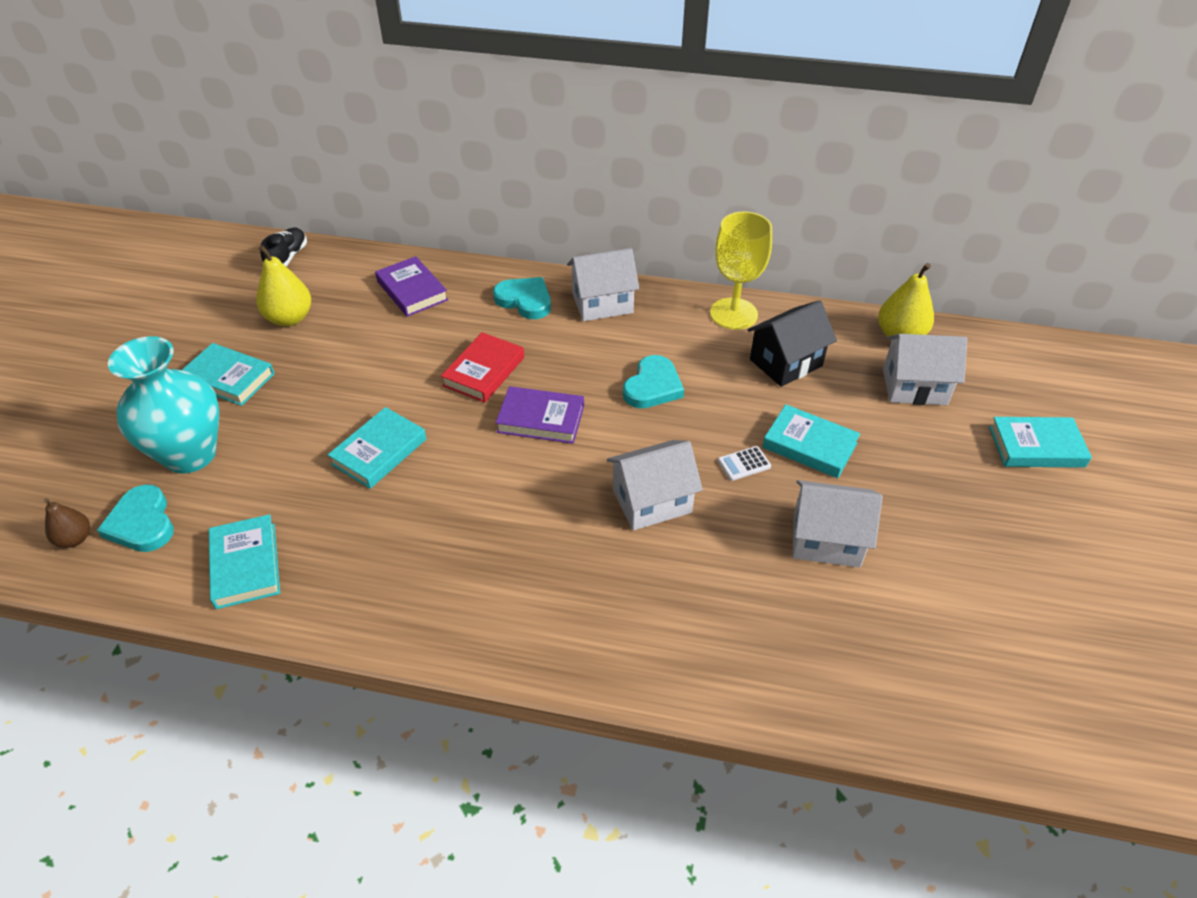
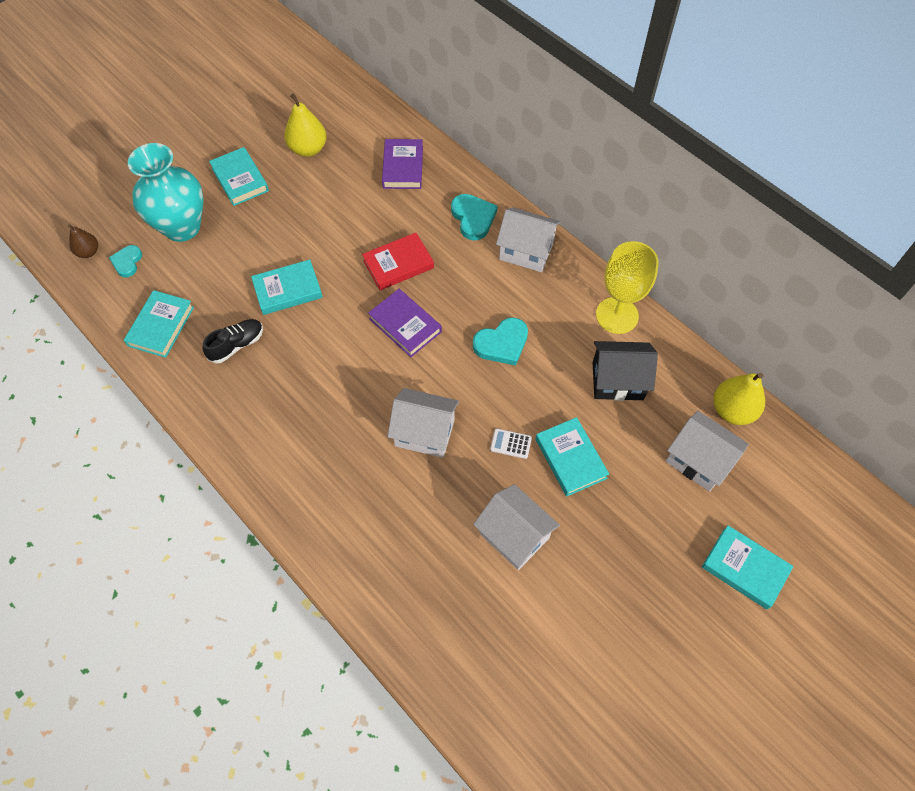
camera: 35 degrees right, 15 degrees up
turquoise heart [97,484,174,552] -> turquoise heart [109,245,142,277], size x0.65
black shoe [260,228,307,266] -> black shoe moved to [203,319,263,363]

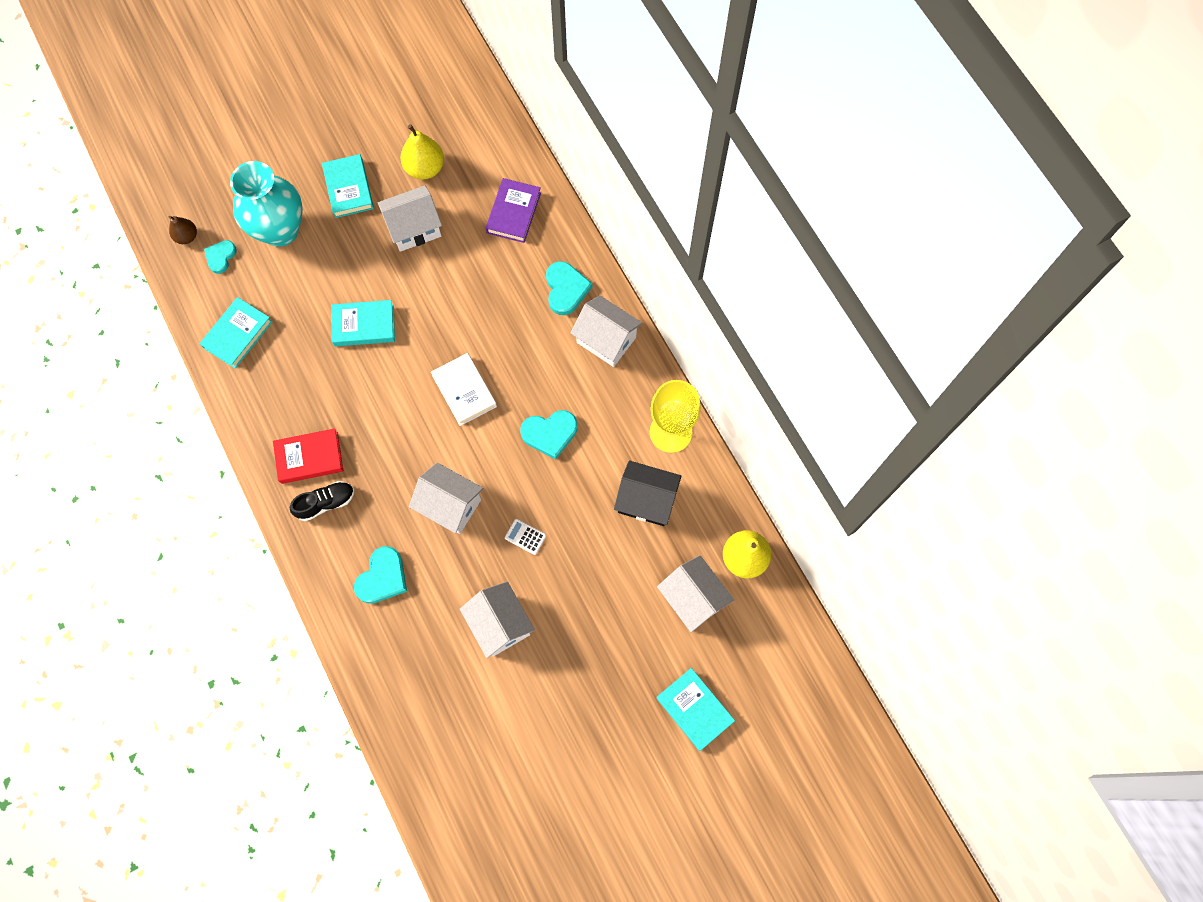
camera: 15 degrees right, 10 degrees up
black shoe [203,319,263,363] -> black shoe moved to [290,481,354,521]
red book [362,233,434,290] -> red book moved to [273,428,343,484]
purple book [368,289,442,357] -> white book [431,353,497,426]
turquoise book [535,417,609,497] -> none
none -> turquoise heart [354,546,407,604]
none -> white house [378,185,442,252]

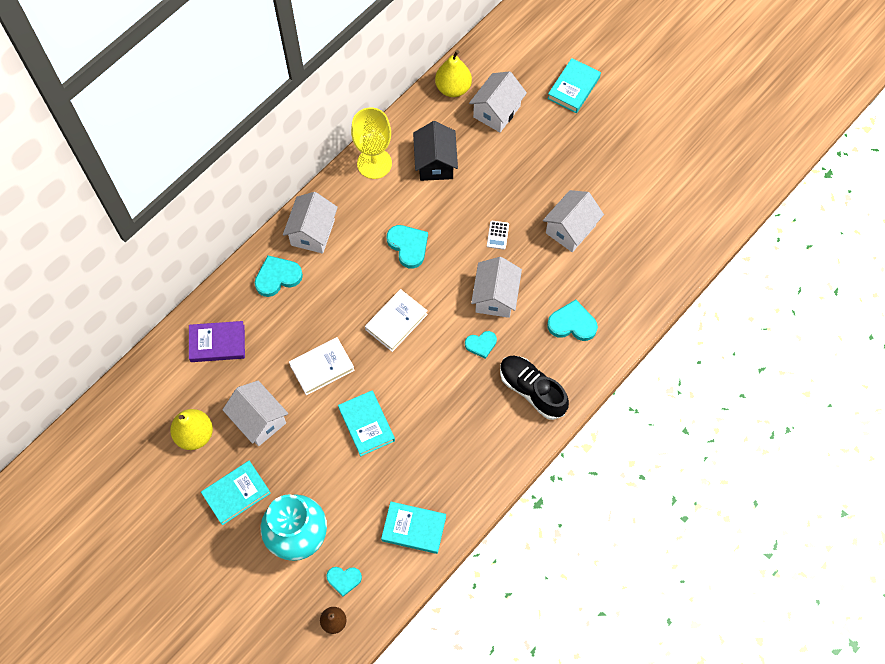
camera: 110 degrees left, 5 degrees down
red book [273,428,343,484] -> none
black shoe [290,481,354,521] -> black shoe [500,356,569,420], size x1.51
none -> white book [289,337,355,395]
none -> turquoise heart [465,331,497,359]

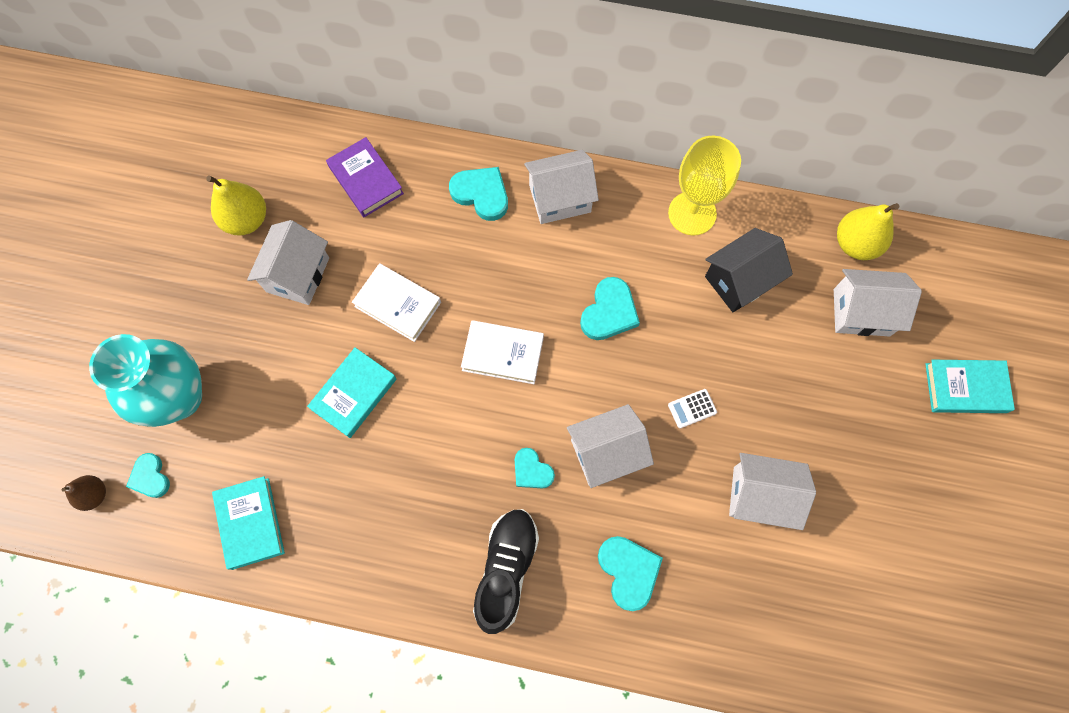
camera: 60 degrees right, 5 degrees up
turquoise book [201,460,271,525] -> none

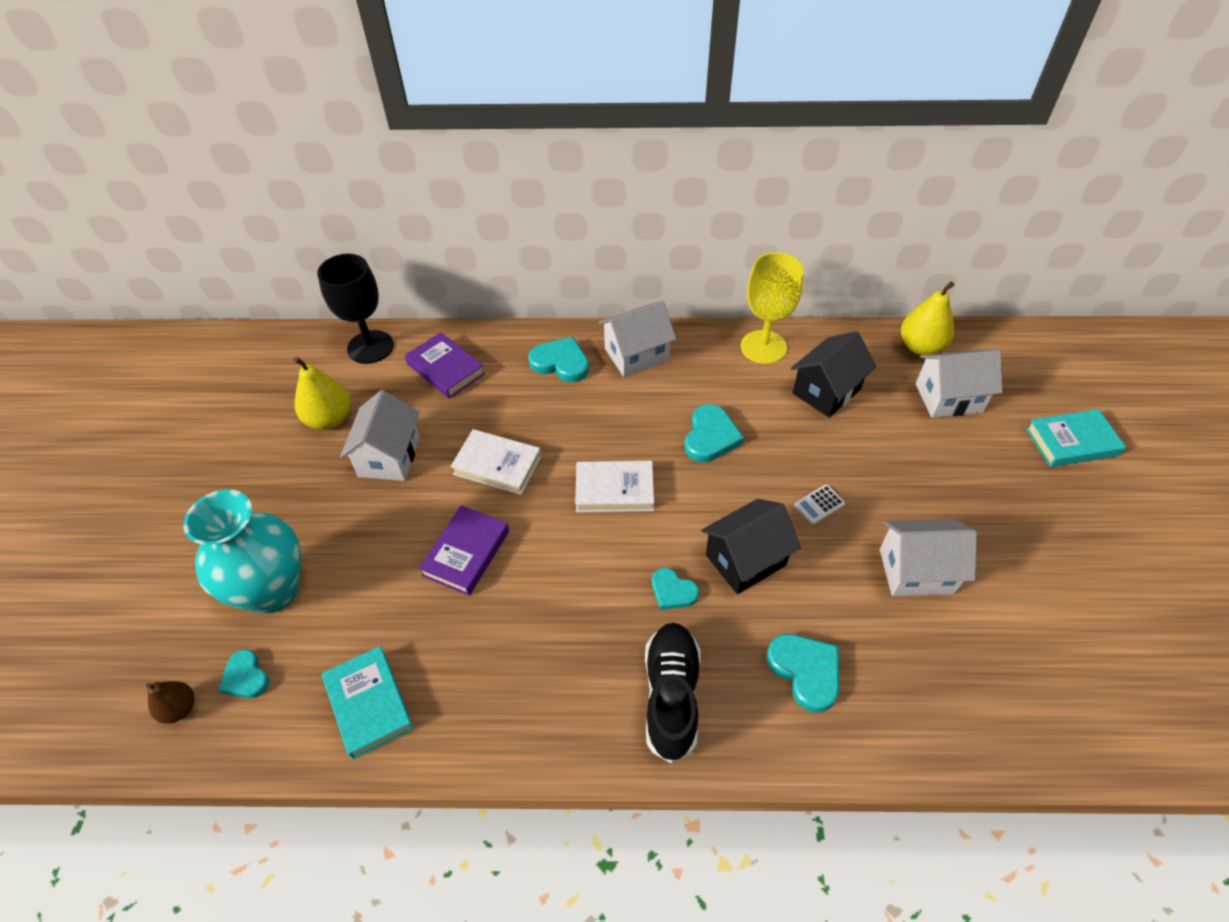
camera: 10 degrees left, 20 degrees down
turquoise book [307,347,397,438] -> purple book [418,505,509,596]
white house [567,404,654,488] -> black house [701,499,801,594]
none -> black goblet [317,254,394,364]

